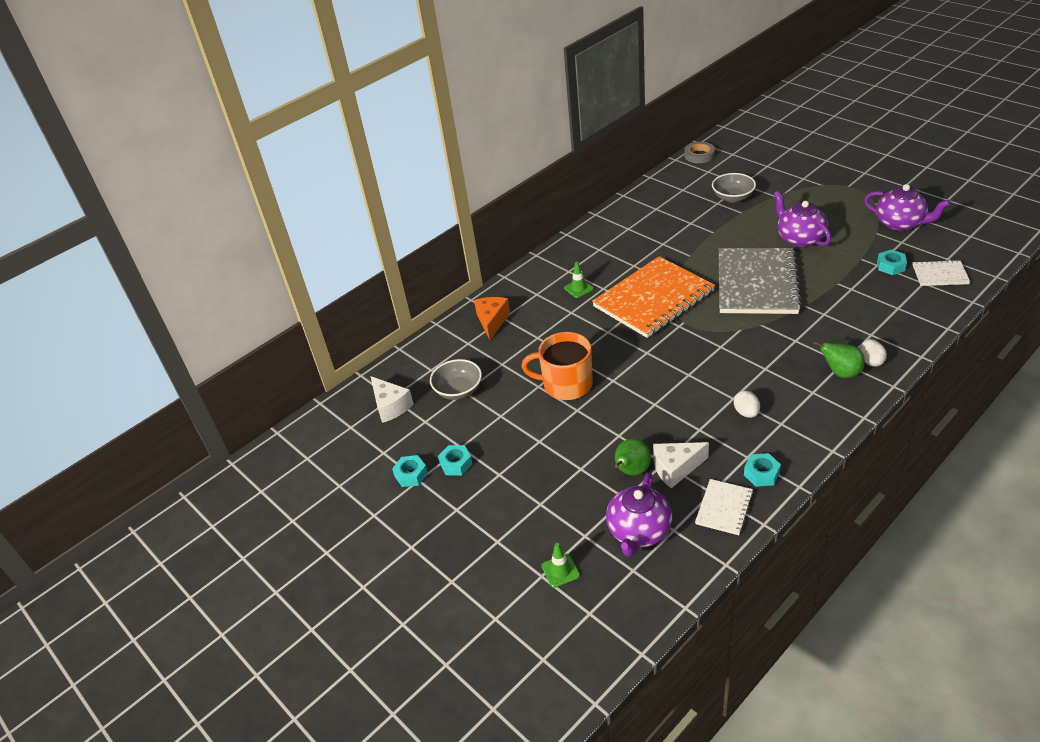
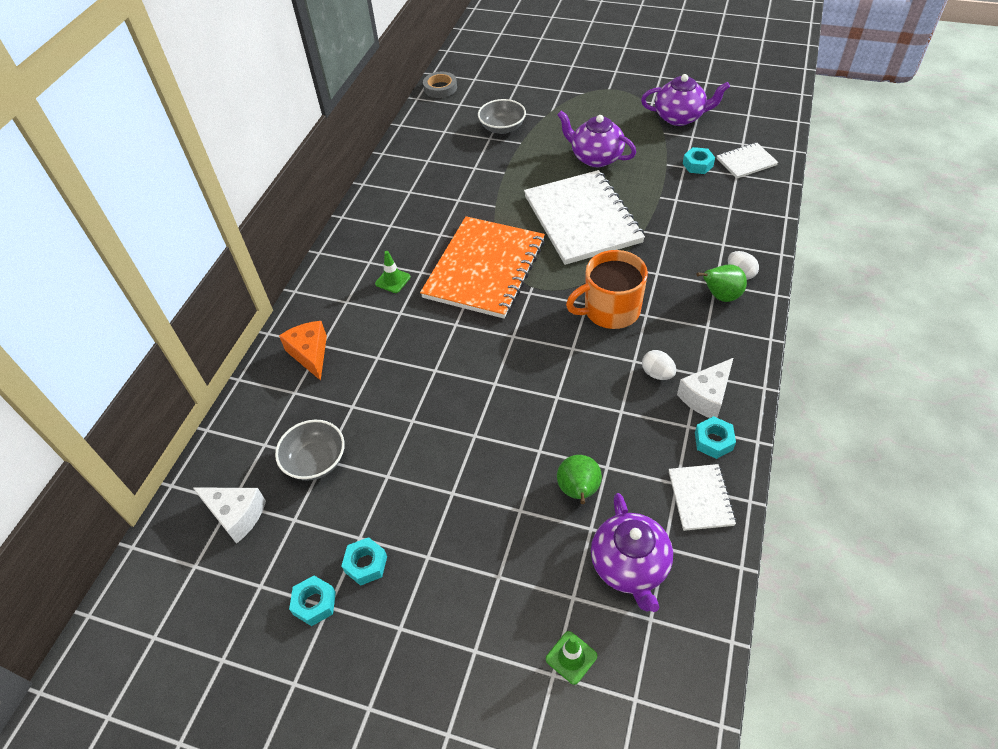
camera: 30 degrees left, 10 degrees up
orange mug [521,332,593,400] -> orange mug moved to [566,250,648,329]
white cheese [653,442,709,488] -> white cheese moved to [677,358,733,418]
grey notebook [719,248,802,314] -> white notebook [524,170,645,265]

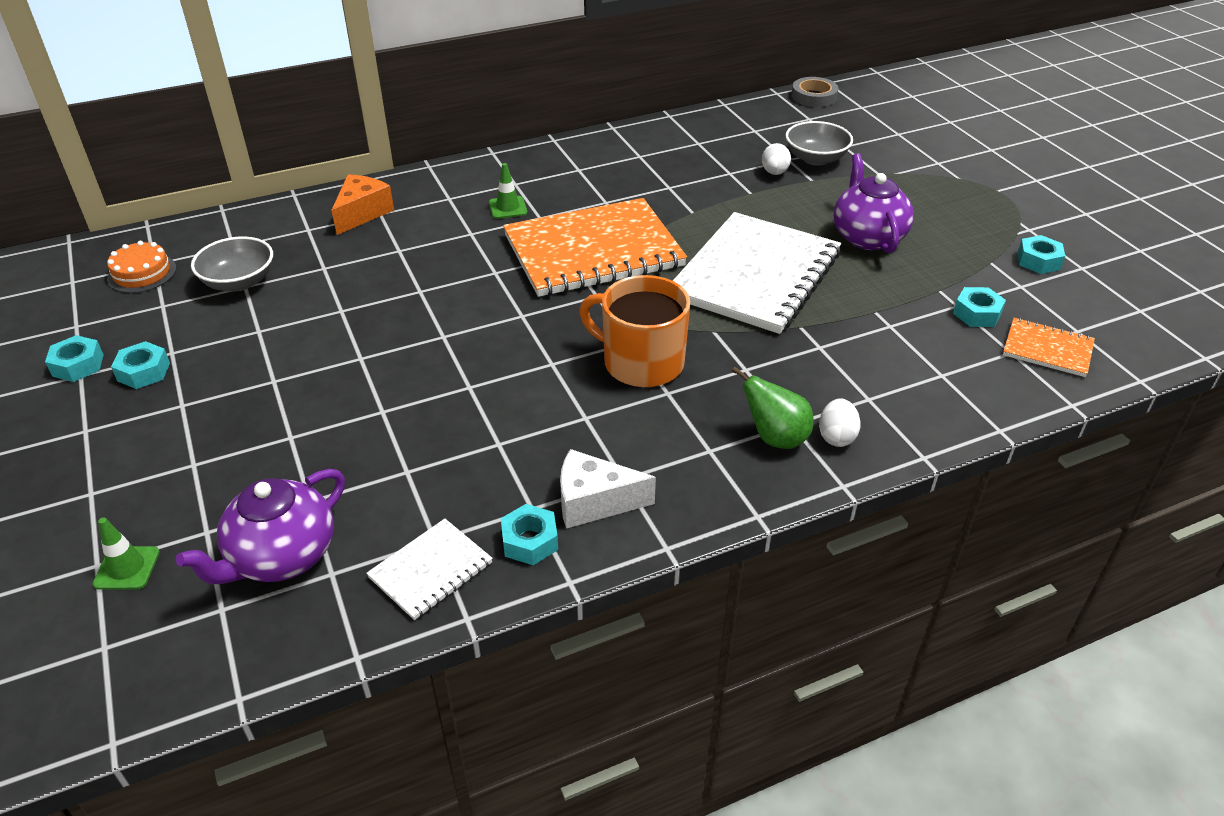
camera: 45 degrees right, 10 degrees down
white cheese [193,488,266,544] -> orange cake [107,241,176,293]
green pear [557,455,602,504] -> none
purple teapot [641,74,730,126] -> turquoise nut [1017,235,1065,274]
white egg [642,350,676,380] -> white egg moved to [762,143,791,175]
white notebook [717,143,778,179] -> orange notebook [1003,318,1095,377]

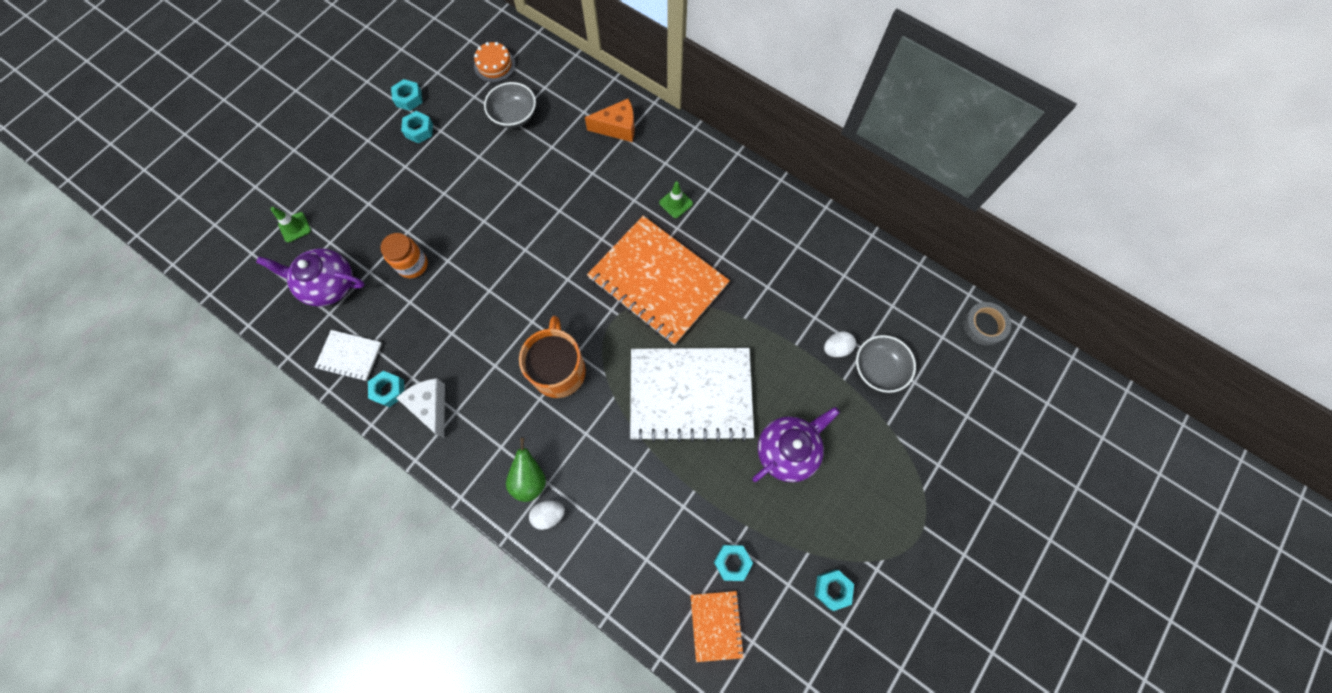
camera: 60 degrees right, 30 degrees up
none -> orange jar [380,233,428,278]

